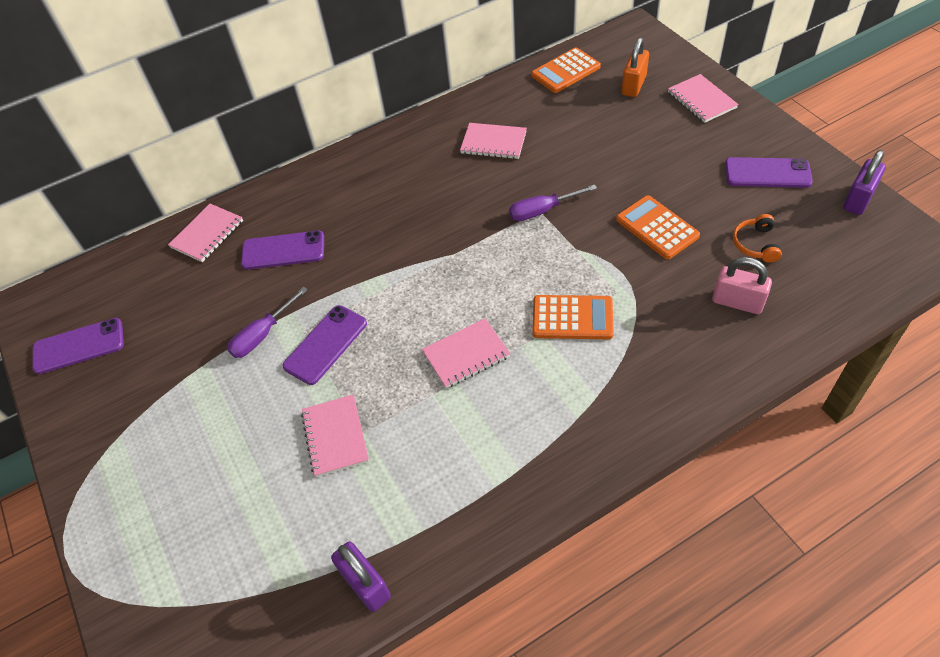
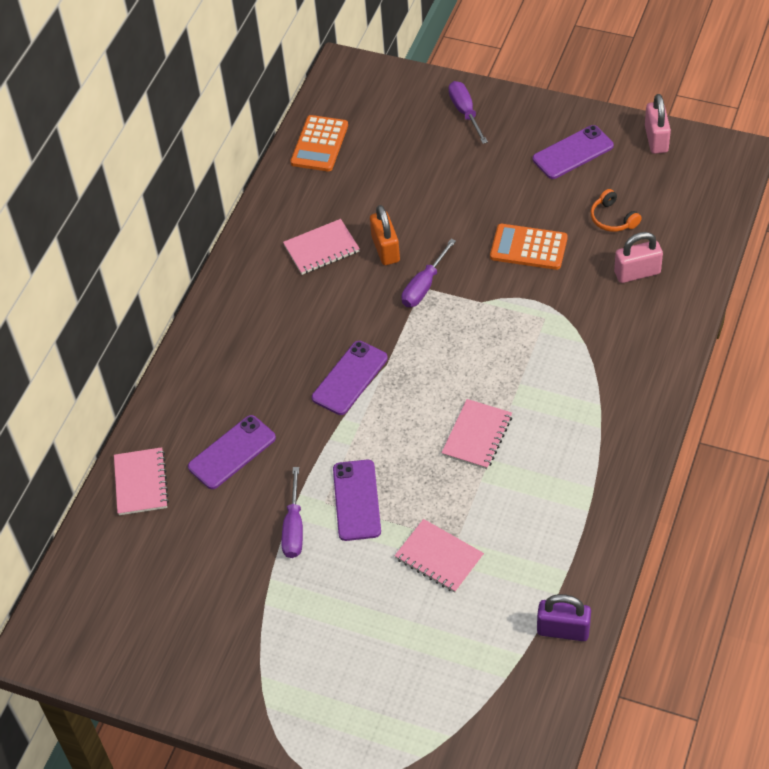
camera: 40 degrees left, 0 degrees up
purple phone [33,318,124,374] -> purple phone moved to [312,341,388,415]
orange calculator [532,295,614,339] -> none
orange padlock [622,37,649,97] -> orange padlock moved to [370,205,400,265]
pink notebook [668,74,739,123] -> purple screwdriver [448,81,488,144]
purple padlock [843,150,886,215] -> pink padlock [645,94,671,154]

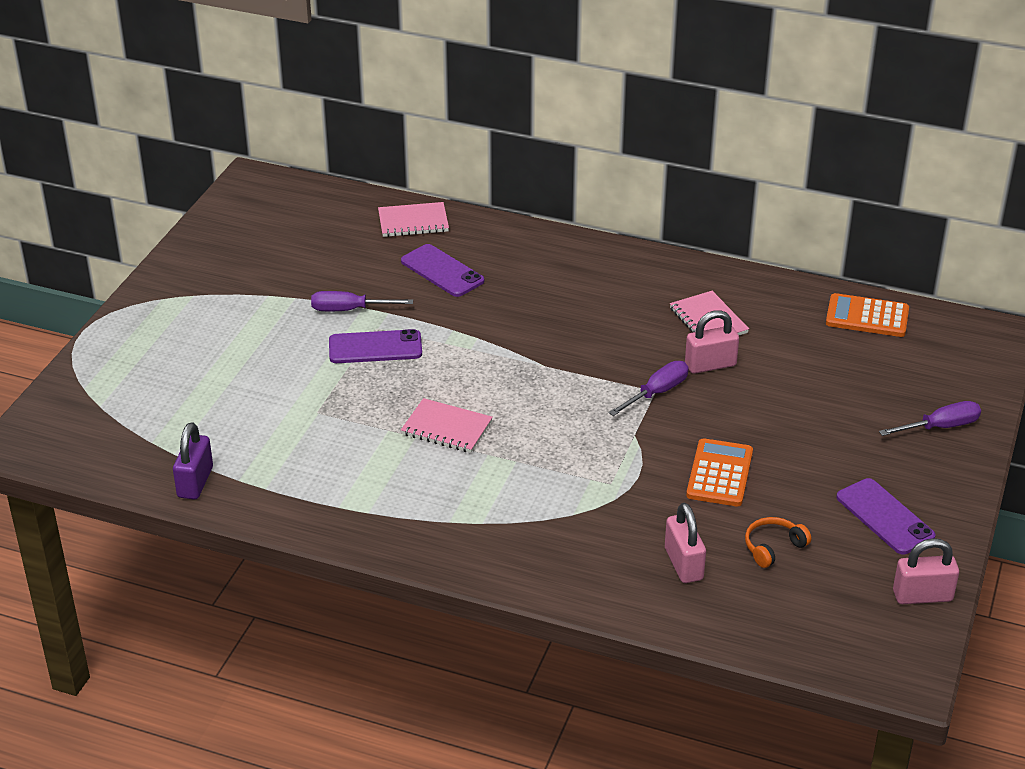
camera: 85 degrees right, 15 degrees down
purple phone [312,341,388,415] -> none
orange padlock [370,205,400,265] -> pink padlock [685,310,739,374]
pink notebook [395,519,484,593] -> none
purple screwdriver [402,239,456,307] -> purple screwdriver turned 105 degrees clockwise [609,361,689,416]

